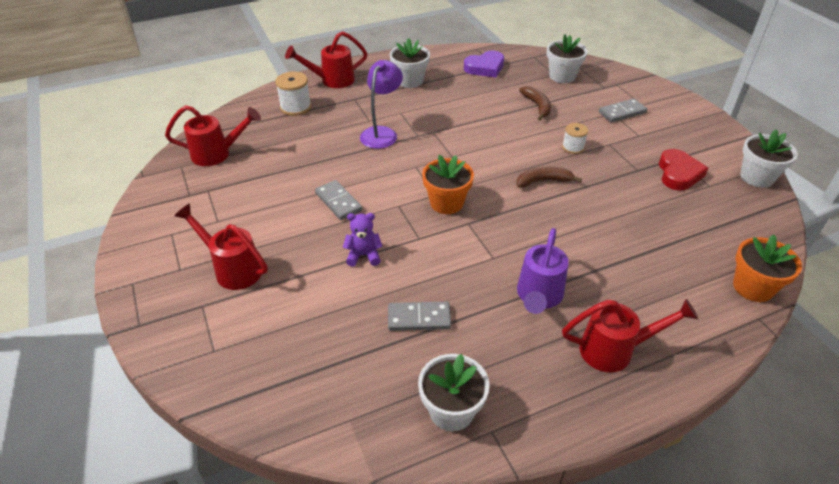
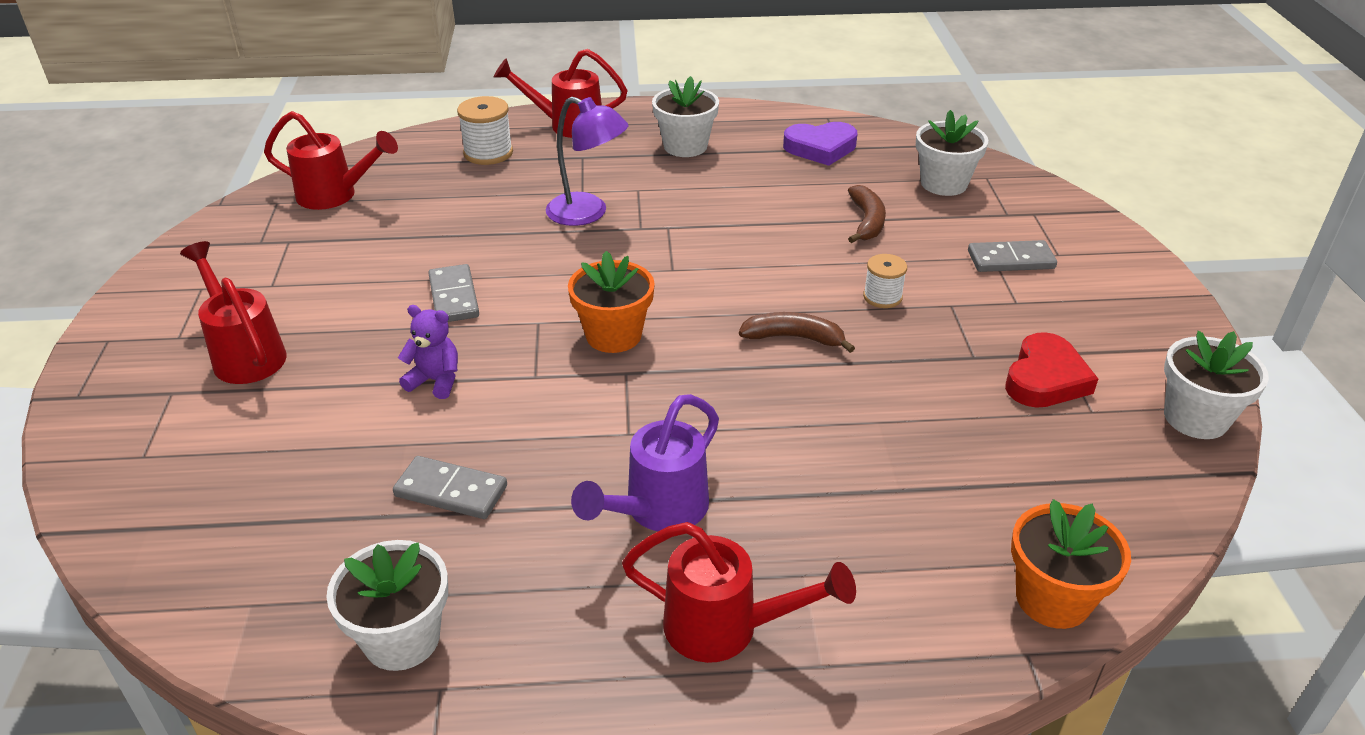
camera: 20 degrees right, 5 degrees down
purple lamp [360,60,403,149] -> purple lamp turned 75 degrees clockwise [546,97,628,226]

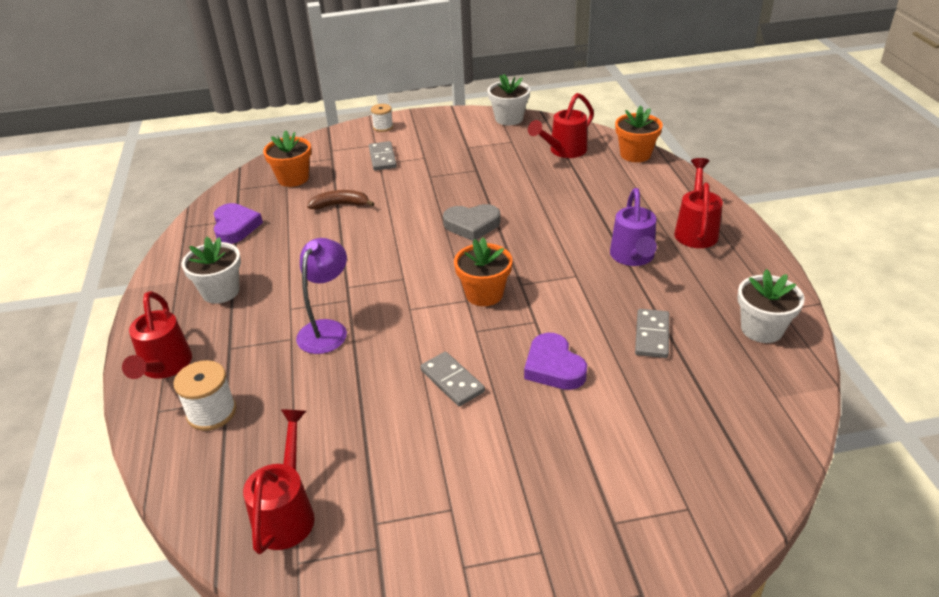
camera: 95 degrees left, 0 degrees up
red watering can [180,241,287,384] -> red watering can moved to [528,93,594,158]
purple teddy bear [398,305,458,399] -> purple heart [524,333,587,390]
grey domino [428,264,479,322] -> grey domino turned 75 degrees clockwise [420,352,485,407]
purple watering can [571,394,719,531] -> purple watering can turned 60 degrees clockwise [610,188,657,266]
brown banana [739,312,855,353] -> grey heart [443,204,500,241]
white spool [863,254,907,308] -> white spool moved to [371,104,393,132]
white flower pot [916,110,988,196] -> orange flower pot [263,130,311,187]
red heart [1005,332,1098,408] -> none

